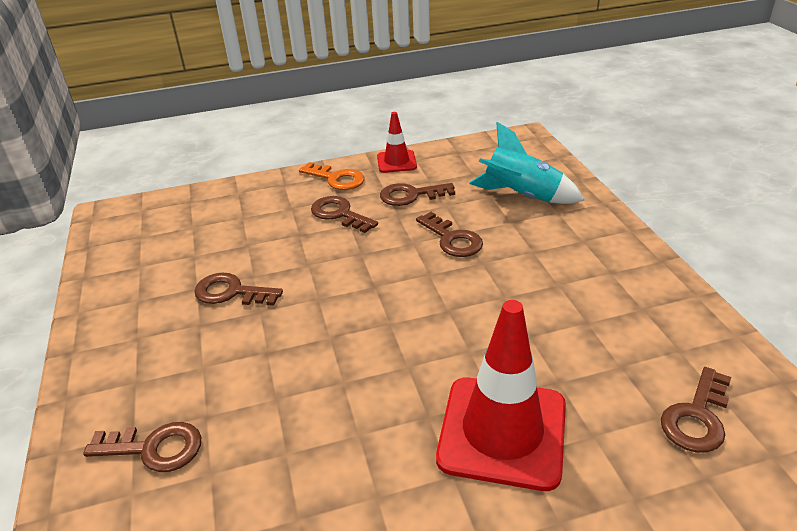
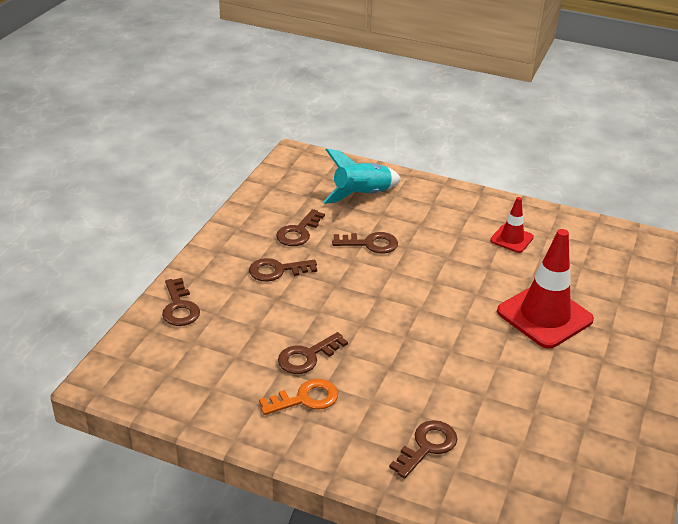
camera: 55 degrees left, 0 degrees up
orange key [299,162,364,190] -> orange key moved to [259,379,338,415]
red traffic cone [377,112,417,173] -> red traffic cone moved to [490,197,534,253]
brown key [661,367,731,453] -> brown key moved to [162,278,200,326]

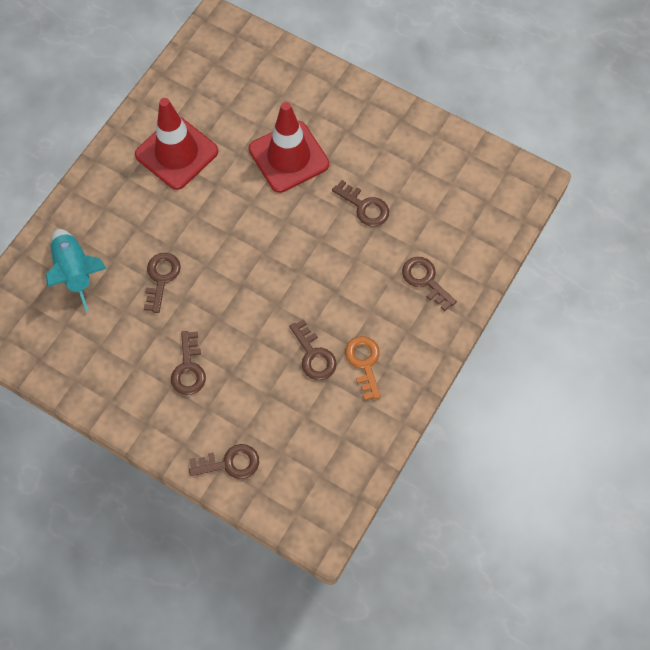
camera: 80 degrees left, 30 degrees up
brown key [276,209,325,246] -> brown key moved to [332,180,389,227]
red traffic cone [490,197,534,253] -> red traffic cone [135,98,218,190], size x1.90

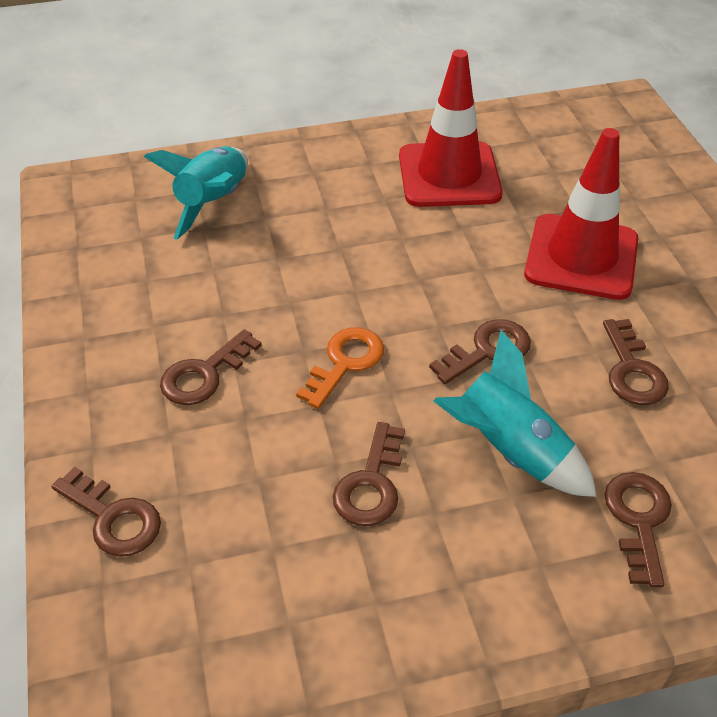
camera: 45 degrees right, 20 degrees down
brown key [144,253,181,313] -> brown key moved to [429,319,531,384]
orange key [345,336,381,400] -> orange key moved to [296,327,384,409]
none -> turquoise rocket [433,330,597,497]

